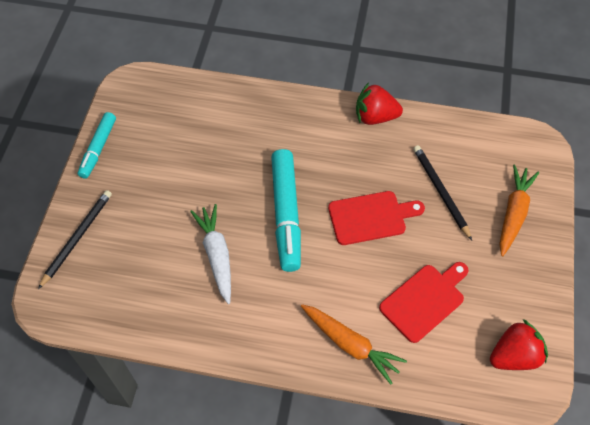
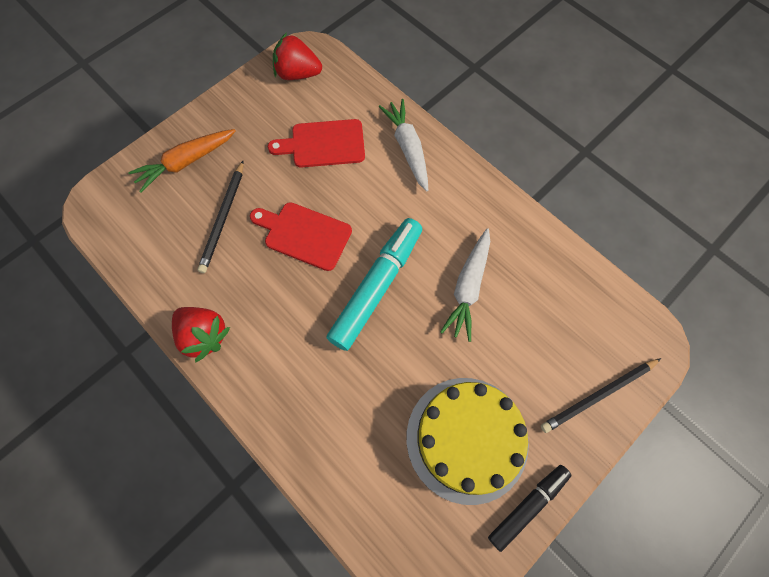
camera: 145 degrees left, 10 degrees up
turquoise marker [78,112,116,179] -> black marker [488,465,572,552]
orange carrot [301,304,407,385] -> white carrot [378,99,428,192]
none -> yellow cake [407,378,529,505]

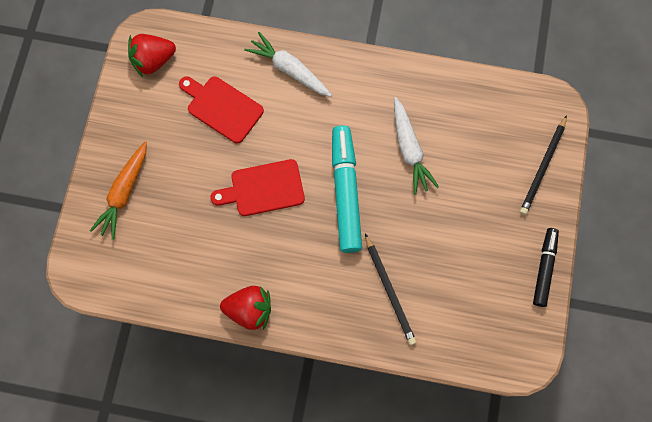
camera: 35 degrees left, 5 degrees up
black pencil [198,160,244,273] -> black pencil moved to [365,234,416,345]
red cutting board [268,119,365,168] -> red cutting board turned 75 degrees clockwise [179,77,264,143]
yellow cake [407,378,529,505] -> none

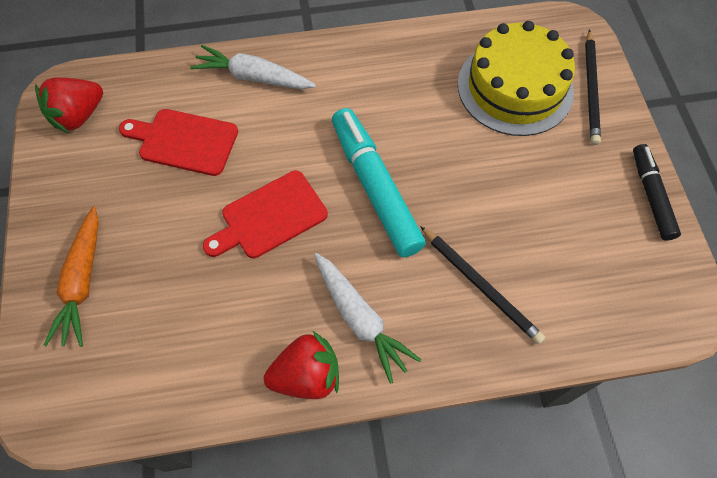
camera: 20 degrees left, 10 degrees down
white carrot [394,97,439,195] -> white carrot moved to [314,253,422,384]
none -> yellow cake [458,21,575,136]

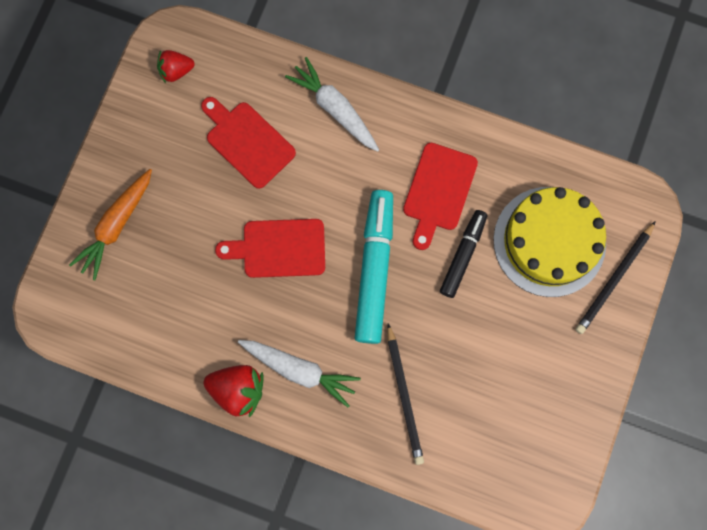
camera: 30 degrees right, 15 degrees up
red strawberry [35,77,103,134] -> red strawberry [157,50,195,83], size x0.65
white carrot [314,253,422,384] -> white carrot turned 60 degrees counterclockwise [238,340,361,407]
black marker [633,144,681,241] -> black marker moved to [440,210,487,298]
none -> red cutting board [403,143,478,250]

